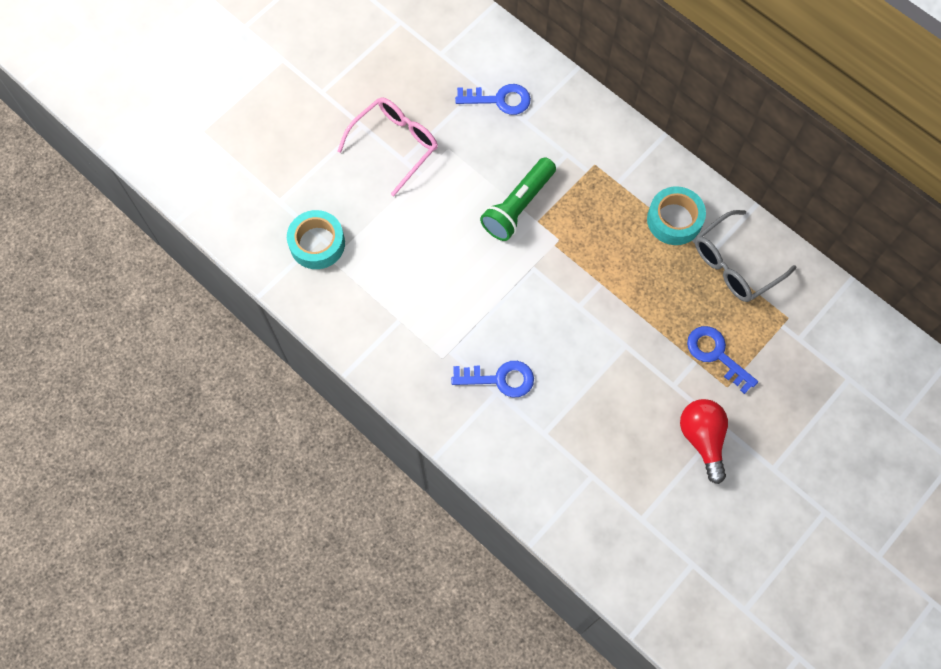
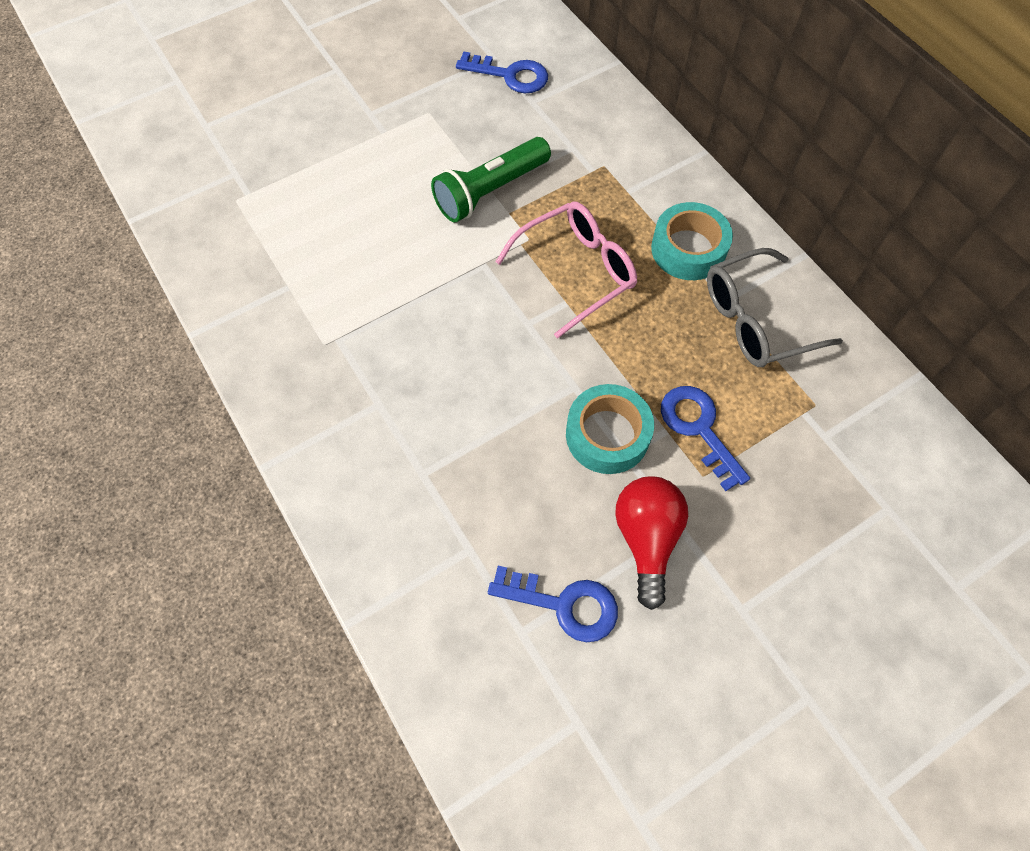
camera: 15 degrees right, 5 degrees down
turquoise tape [287,210,345,269] -> turquoise tape moved to [566,384,654,474]
pink glasses [337,97,438,196] -> pink glasses moved to [495,202,637,339]
blue key [451,361,534,397] -> blue key moved to [488,566,618,643]

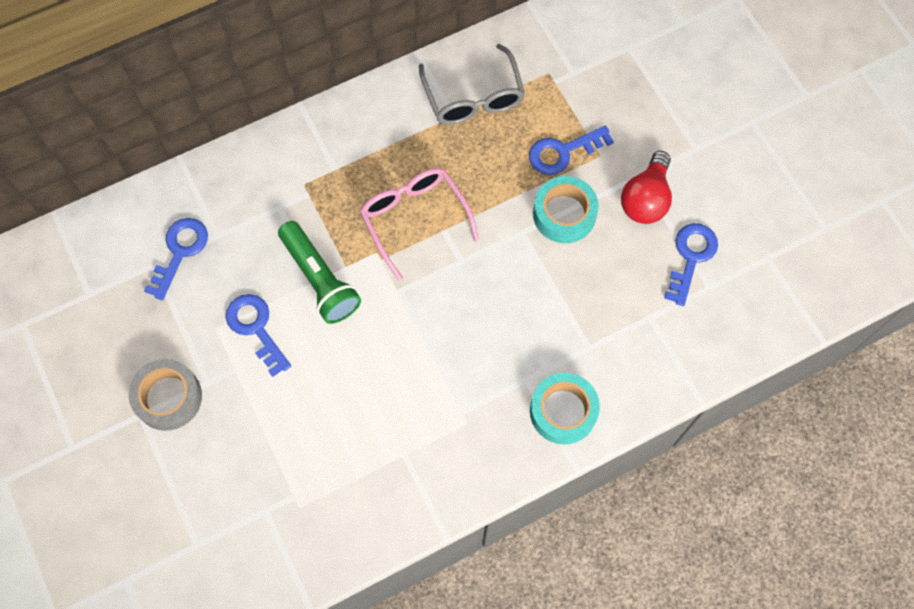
camera: 85 degrees left, 5 degrees up
red light bulb [615,476,688,610] -> red light bulb turned 75 degrees counterclockwise [621,151,672,224]
turquoise tape [651,202,733,280] -> turquoise tape moved to [530,373,600,445]
none -> grey tape [128,359,202,431]
none -> blue key [226,294,291,377]

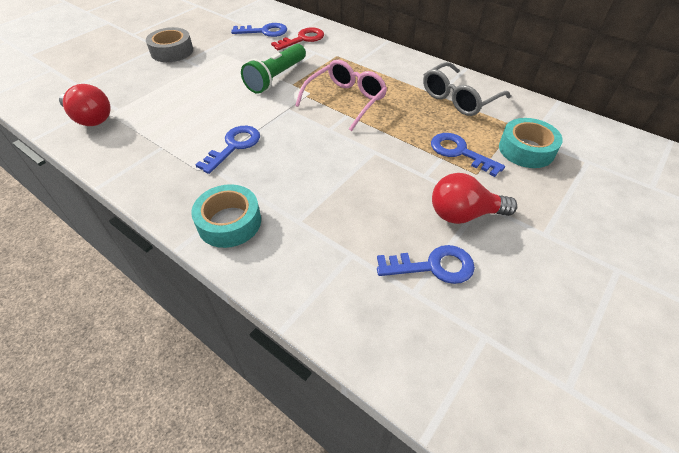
camera: 65 degrees right, 20 degrees down
blue key [226,294,291,377] -> blue key moved to [196,126,260,174]
turquoise tape [533,176,599,243] -> turquoise tape moved to [499,118,563,168]
none -> red light bulb [59,84,111,126]
none -> red key [271,27,324,50]

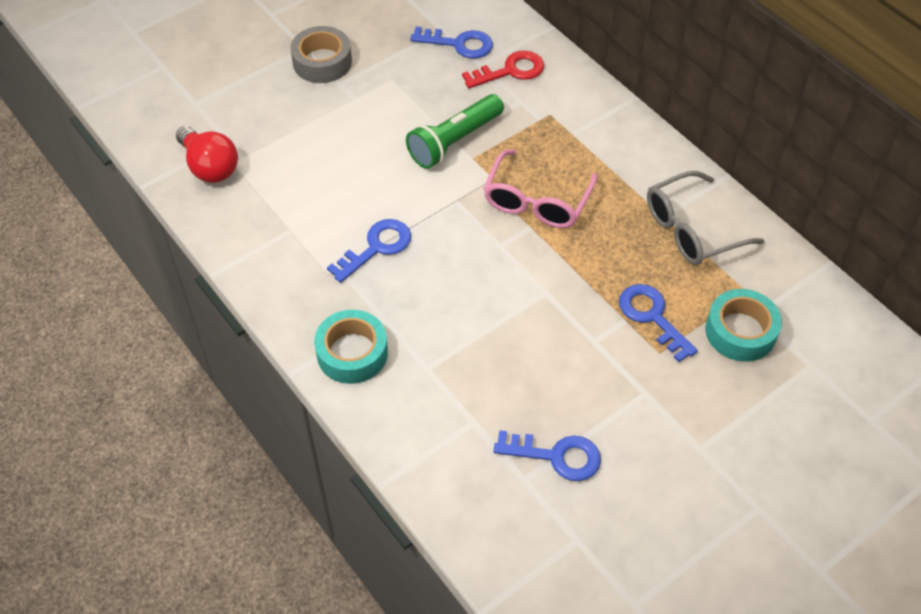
camera: 15 degrees right, 5 degrees up
pink glasses [295,60,387,131] -> pink glasses turned 150 degrees clockwise [484,149,597,228]
red light bulb [432,173,517,224] -> none

